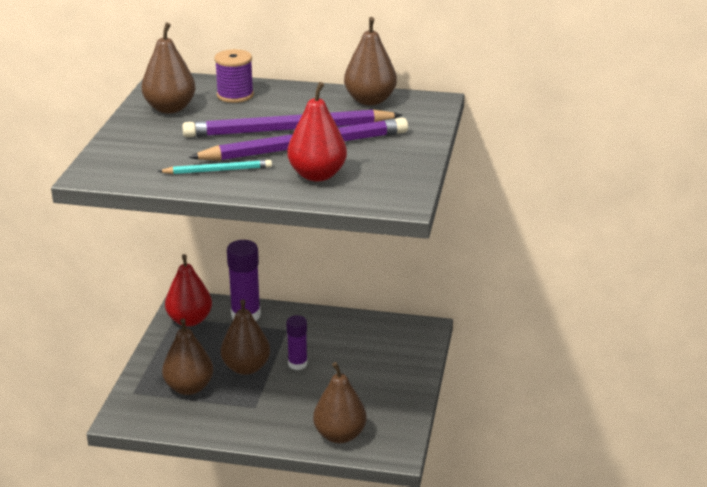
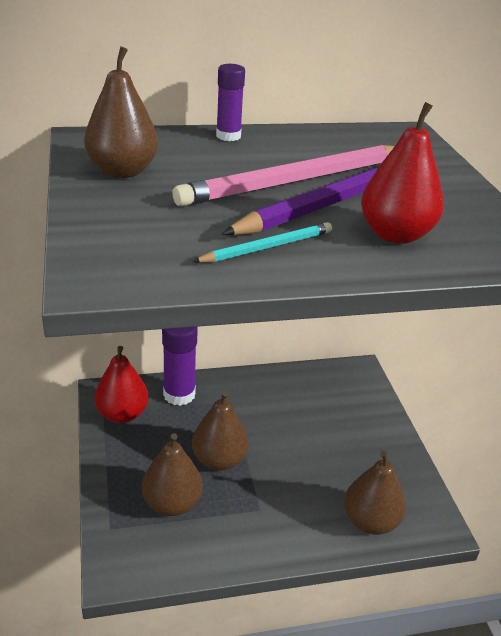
camera: 25 degrees left, 5 degrees up
purple pencil [182,110,402,137] -> pink pencil [172,145,395,206]
purple spool [214,49,254,103] -> none
purple glue stick [286,315,308,370] -> purple glue stick moved to [216,64,245,141]
brown pear [344,17,397,106] -> none

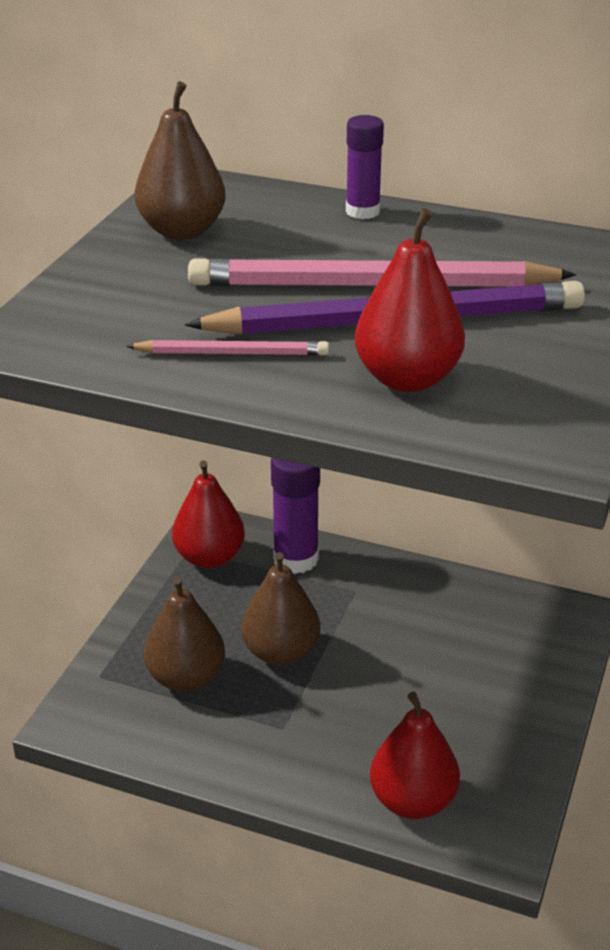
camera: 35 degrees right, 0 degrees up
turquoise pencil [192,222,332,263] -> pink pencil [126,340,329,356]
brown pear [344,451,406,535] -> red pear [370,692,460,819]

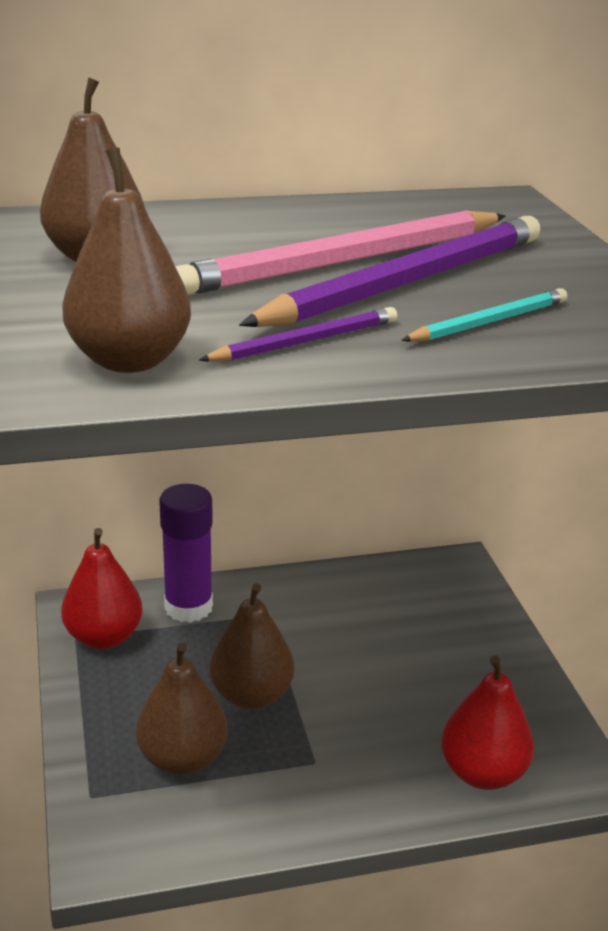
camera: 35 degrees left, 5 degrees down
pink pencil [126,340,329,356] -> purple pencil [199,307,397,362]
purple glue stick [346,115,384,219] -> none
red pear [355,208,465,392] -> turquoise pencil [401,288,567,342]
none -> brown pear [62,148,191,373]

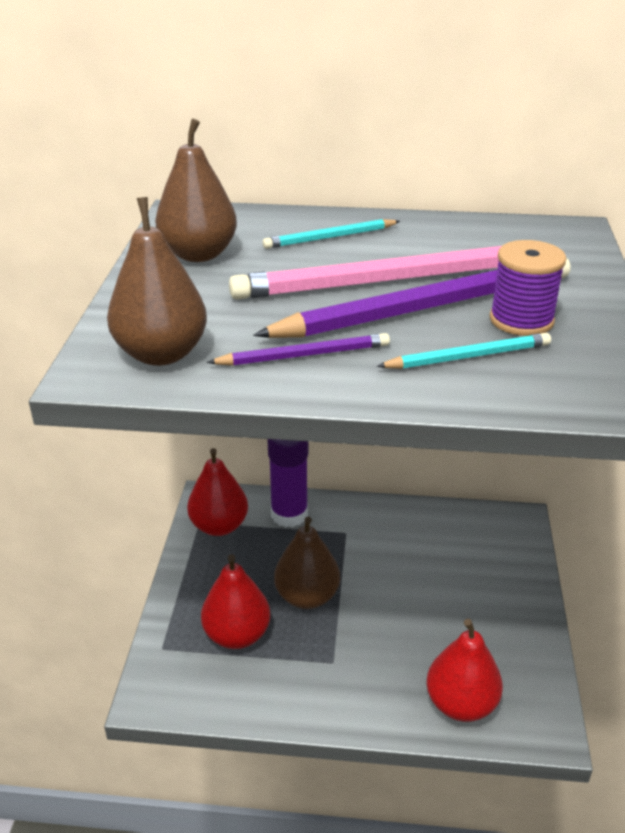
camera: 20 degrees right, 5 degrees up
brown pear [136,643,228,775] -> red pear [201,554,271,649]
none -> turquoise pencil [263,219,400,249]
none -> purple spool [489,240,566,336]

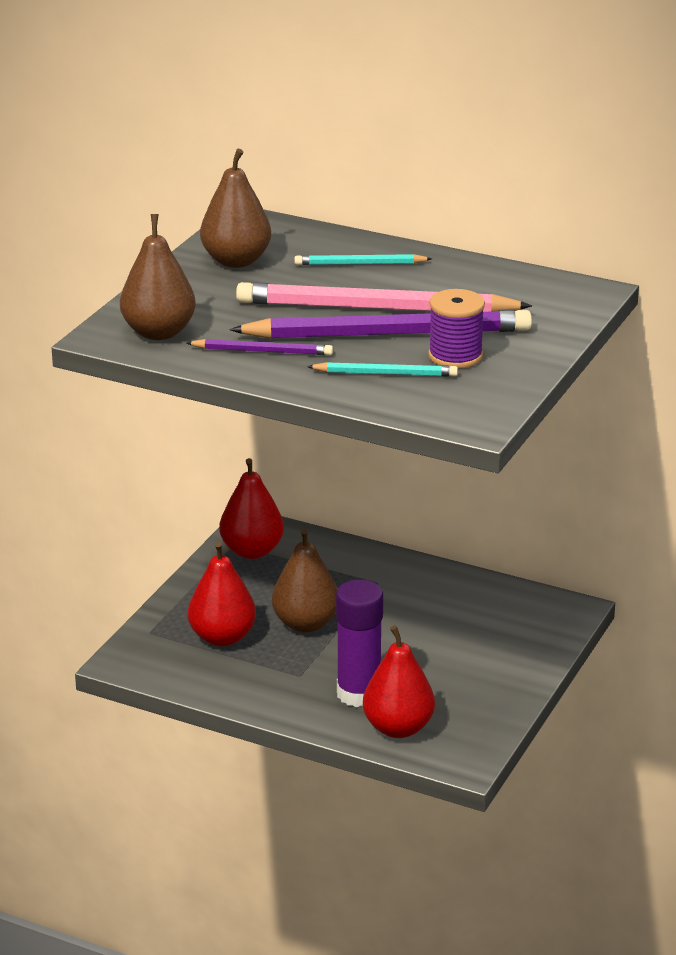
camera: 20 degrees right, 5 degrees down
purple glue stick [267,439,308,527] -> purple glue stick moved to [336,580,383,707]

